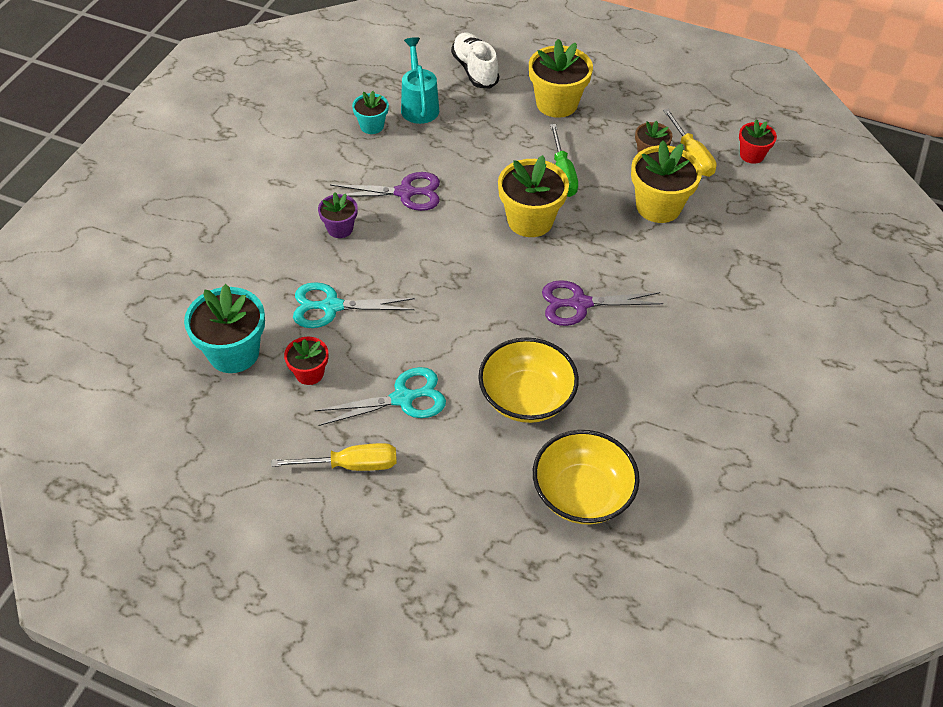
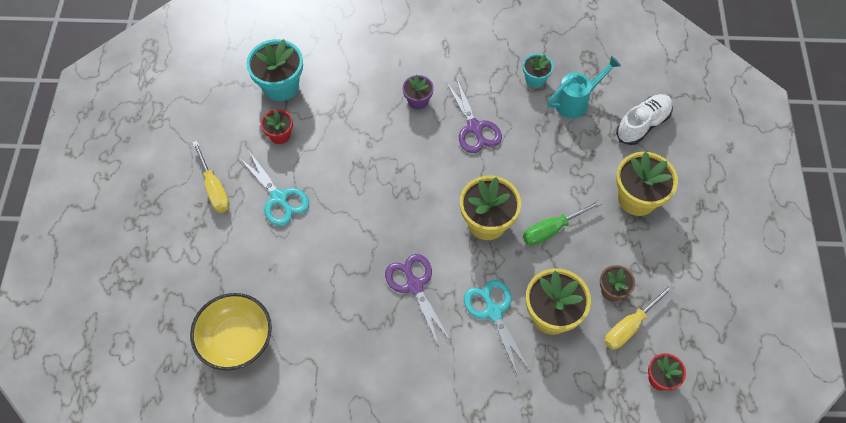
camera: 70 degrees right, 10 degrees up
turquoise scissors [293,282,415,328] -> turquoise scissors moved to [464,280,530,376]
yellow bowl [478,337,579,423] -> none

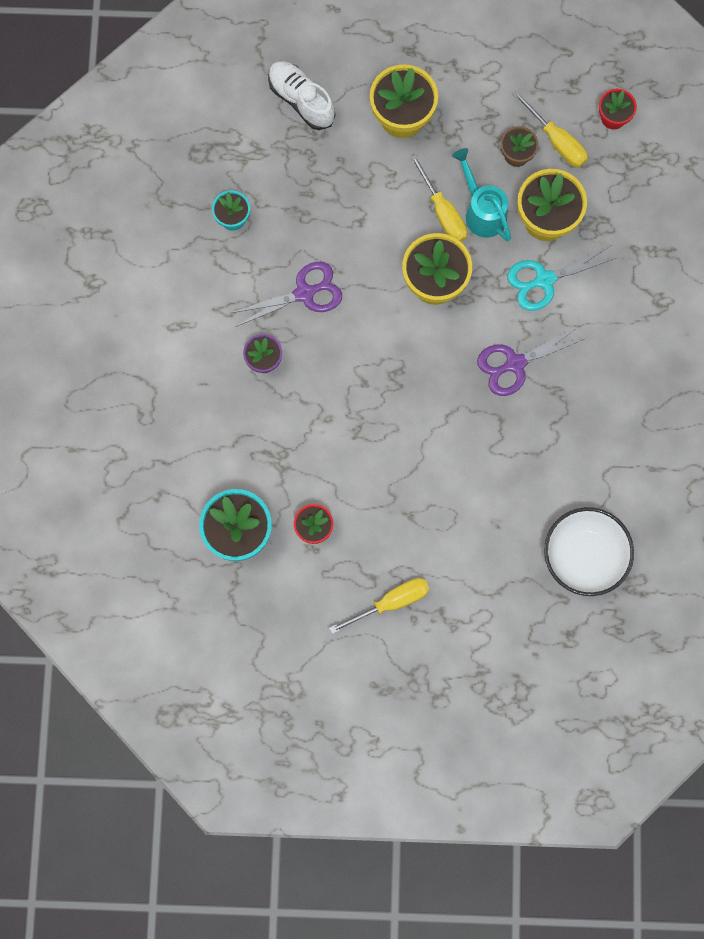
camera: 90 degrees left, 15 degrees up
yellow bowl [190,293,272,371] -> white bowl [544,507,634,596]
turquoise scissors [239,151,309,226] -> none
green screwdriver [523,200,602,246] -> yellow screwdriver [410,154,467,242]
turquoise watering can [548,56,621,118] -> turquoise watering can moved to [452,148,511,241]

